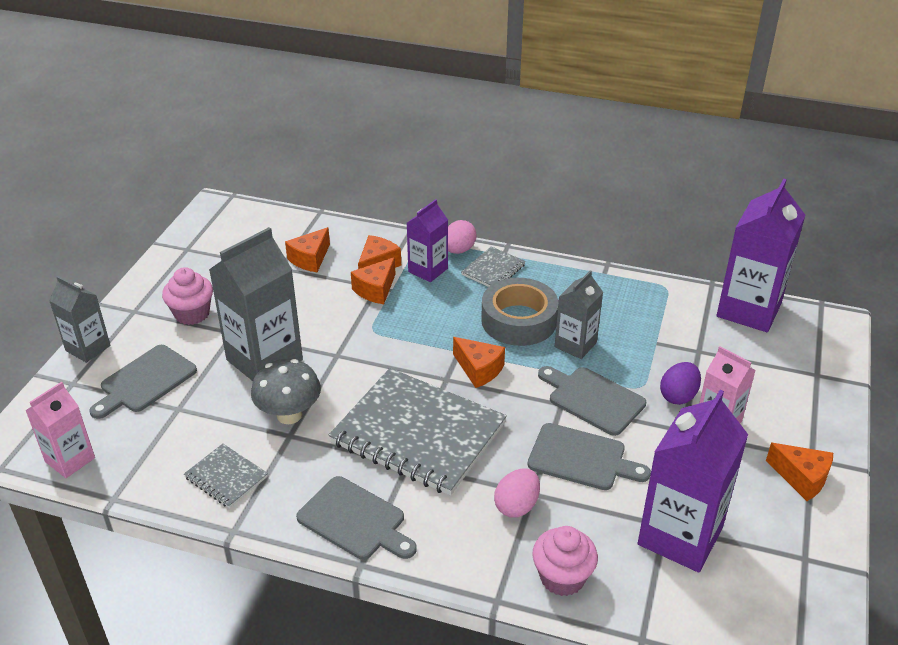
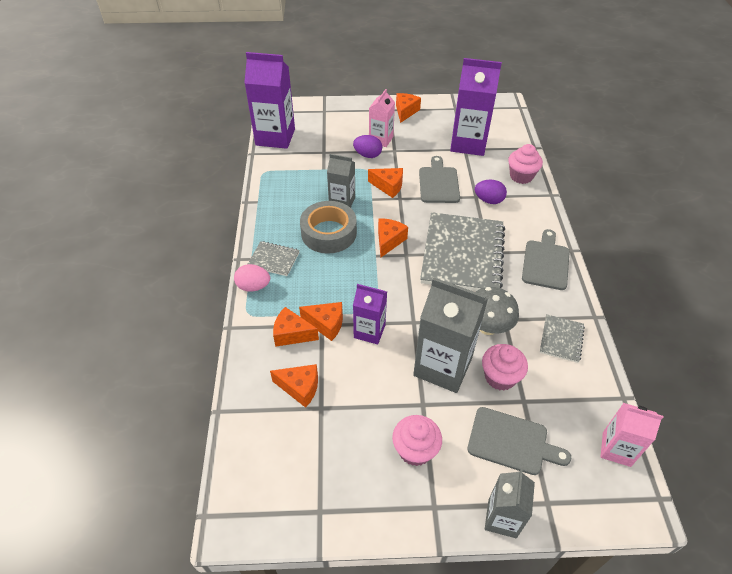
camera: 110 degrees left, 10 degrees up
purple carton [407,199,448,282] -> purple carton moved to [353,284,387,344]
pink egg [494,469,540,517] -> purple egg [475,180,507,204]
grey cutting board [538,366,646,436] -> orange cheese [368,168,403,198]
none -> pink cupcake [482,344,528,391]

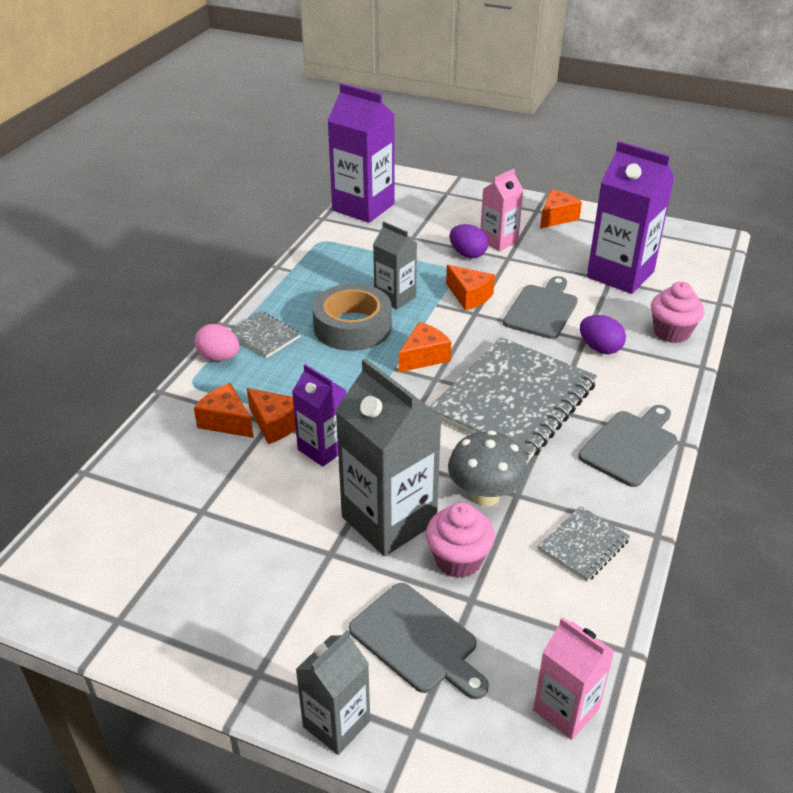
camera: 25 degrees right, 10 degrees down
orange cheese [270,364,318,408] -> none
pink cupcake [392,415,442,466] -> none

